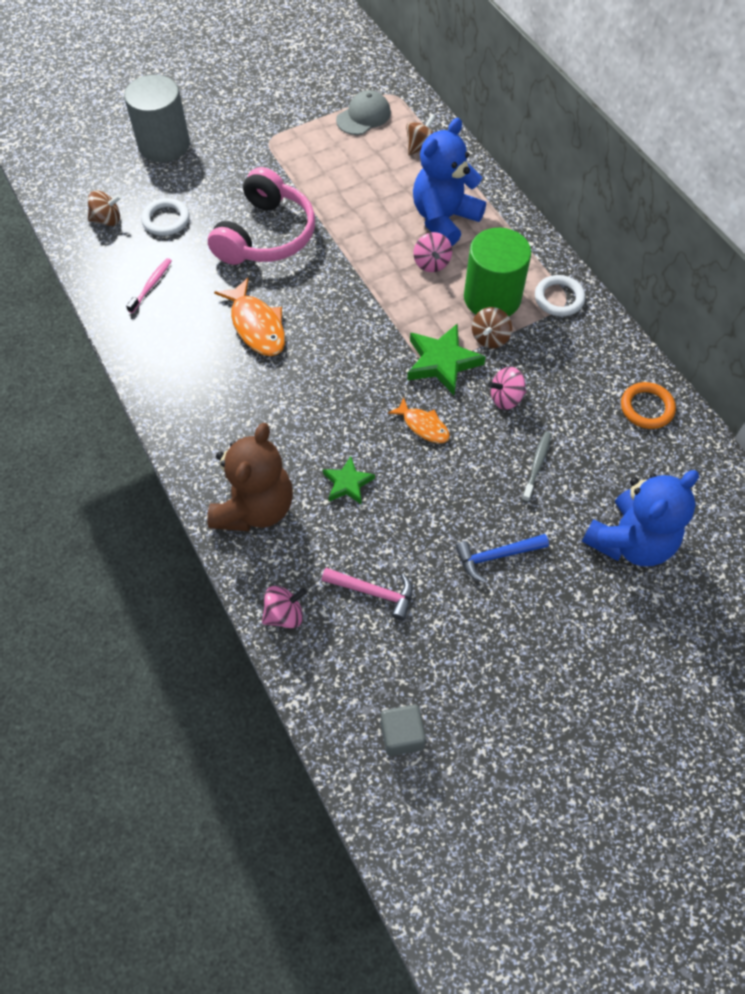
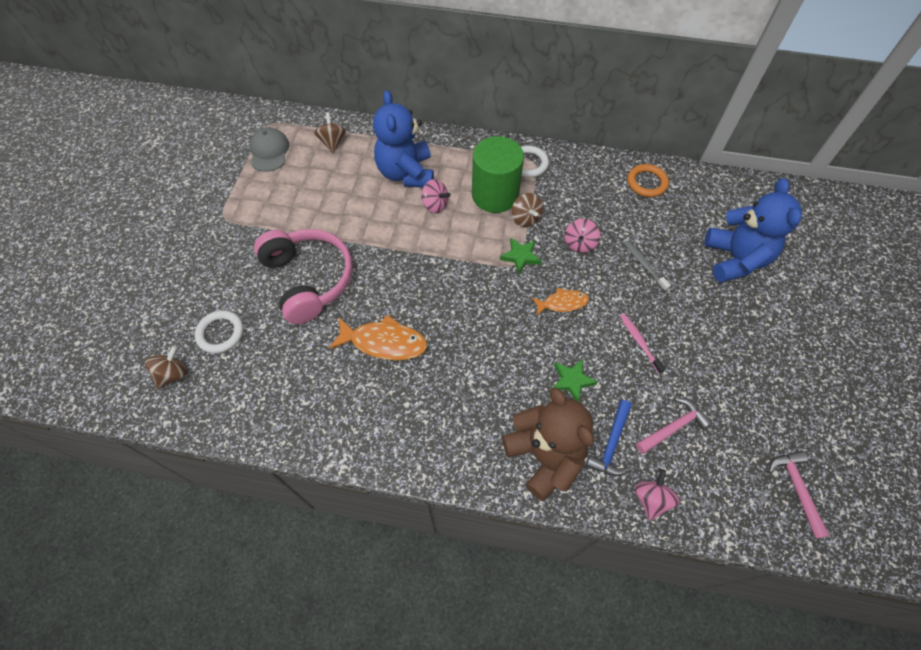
camera: 50 degrees left, 0 degrees up
grey cylinder [124,75,190,162] -> none
pink toothbrush [126,258,172,313] -> pink toothbrush moved to [620,314,666,374]
grey cube [381,705,426,756] -> pink hammer [769,451,830,539]
green star [407,324,486,395] -> green star [500,238,541,274], size x0.61
blue hammer [455,534,549,583] -> blue hammer moved to [586,400,632,476]

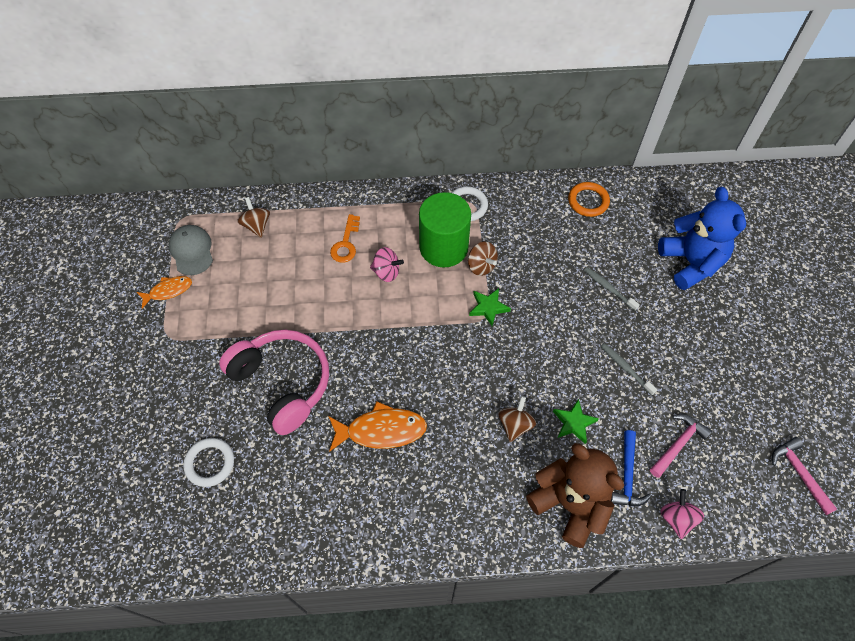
camera: 15 degrees left, 0 degrees up
brown spinning top [145,346,187,389] -> brown spinning top moved to [498,396,536,442]
blue teddy bear [373,90,434,188] -> orange key [330,214,360,263]
orange fish [532,288,589,315] -> orange fish moved to [137,276,192,308]
pink spinning top [565,219,600,253] -> none
pink toothbrush [620,314,666,374] -> grey toothbrush [600,343,657,395]

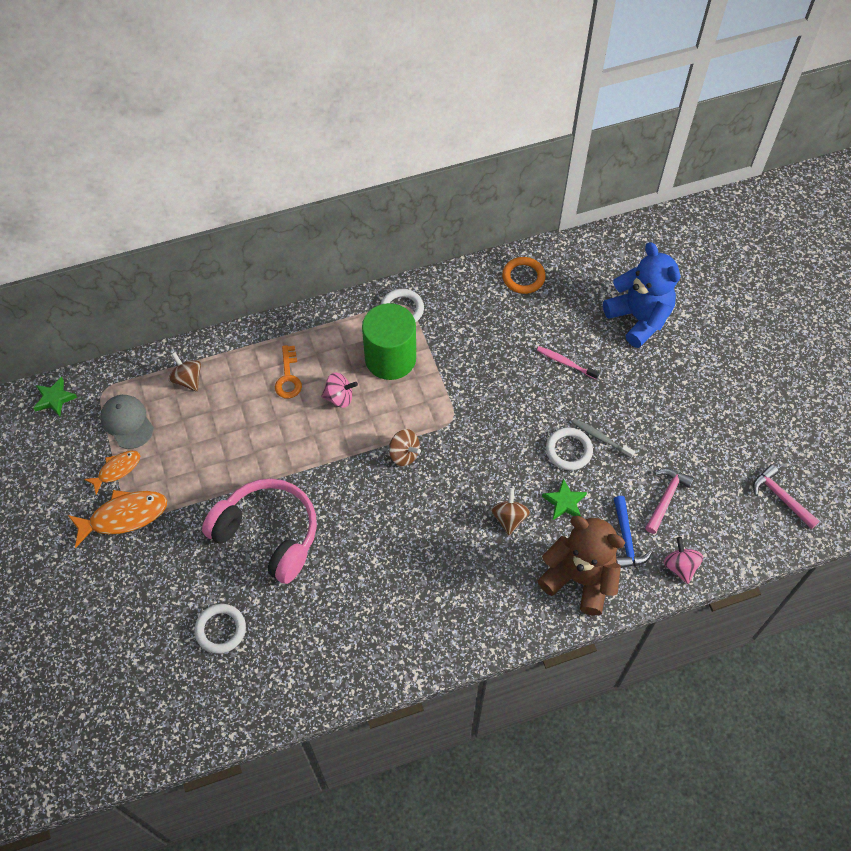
camera: 15 degrees left, 0 degrees up
orange fish [328,401,427,452] -> orange fish moved to [68,490,167,548]
brown spinning top [468,242,498,276] -> brown spinning top moved to [389,429,421,466]
green star [469,288,511,326] -> green star moved to [33,377,77,417]
grey toothbrush [584,267,640,311] -> pink toothbrush [537,346,600,379]
none -> white ring [546,427,593,470]

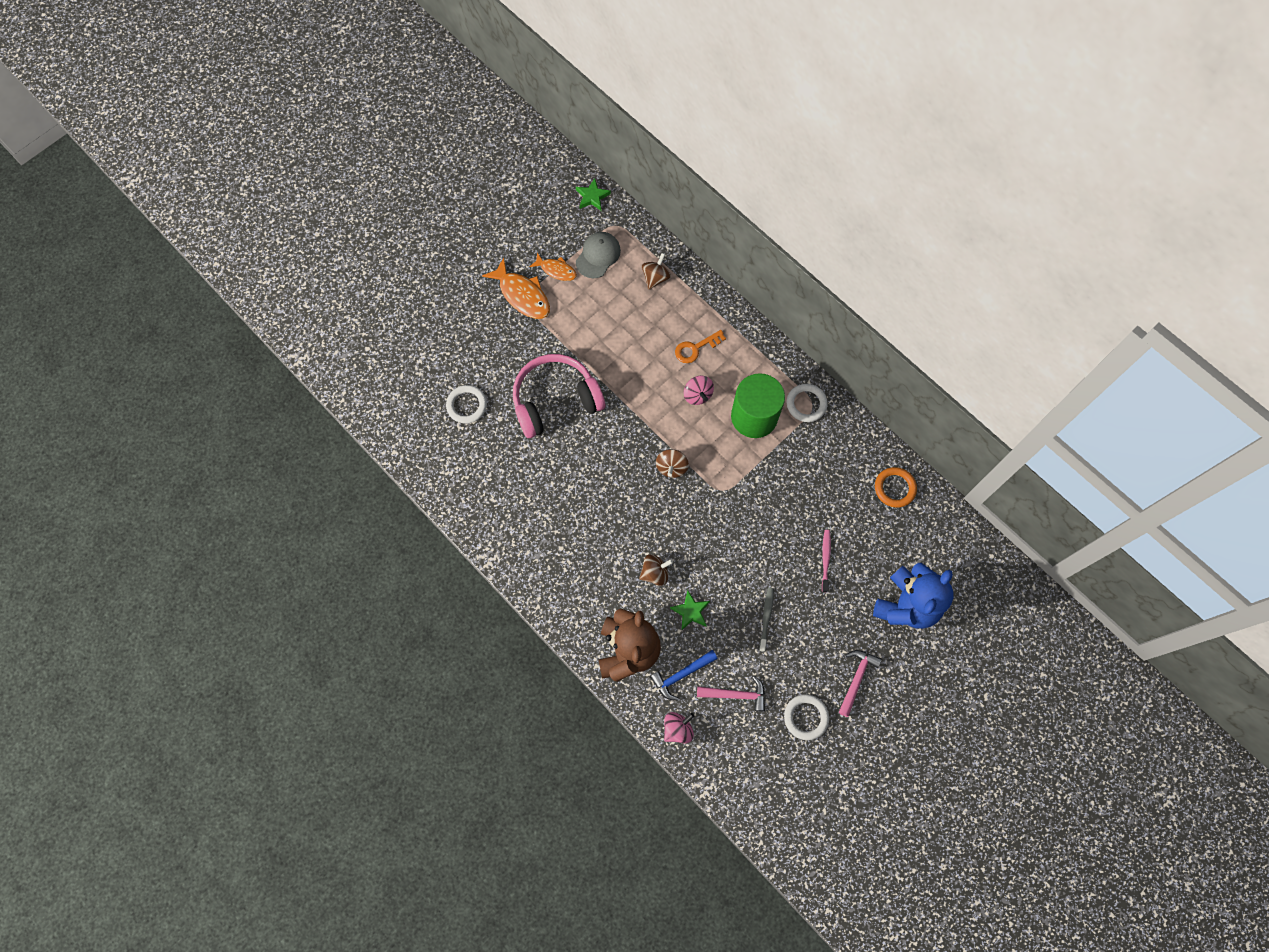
camera: 65 degrees right, 10 degrees up
pink headphones [202,478,317,584] -> pink headphones turned 120 degrees counterclockwise [513,354,605,438]
white ring [546,427,593,470] -> white ring moved to [784,694,829,740]
pink hammer [753,464,820,529] -> pink hammer moved to [838,650,882,717]

